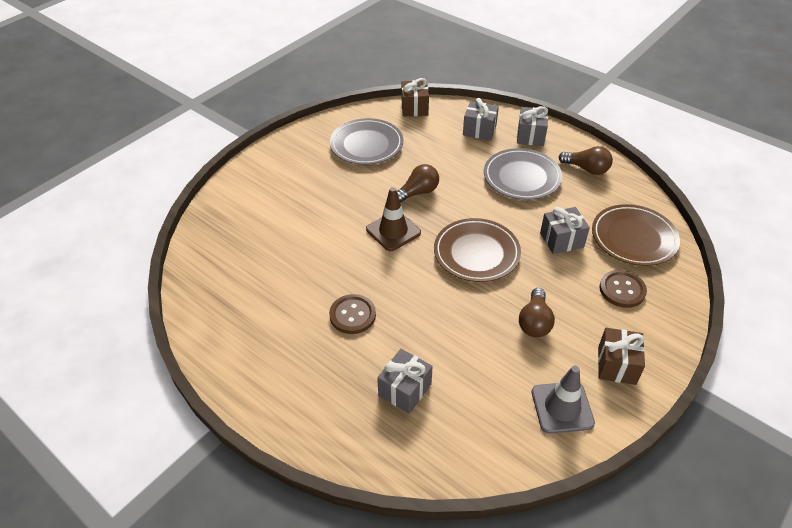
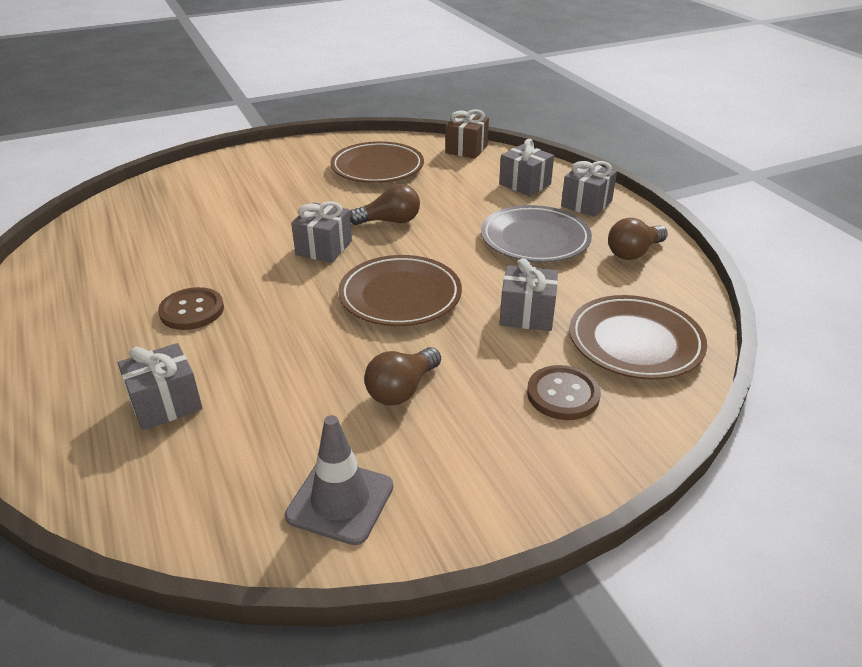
camera: 25 degrees right, 10 degrees down
grey plate [330,118,403,165] -> brown plate [330,141,424,183]
brown traffic cone [366,187,421,251] -> grey gift [291,201,352,263]
brown light bulb [559,146,613,175] -> brown light bulb turned 90 degrees clockwise [608,218,668,260]
brown gift [598,328,645,385] -> none

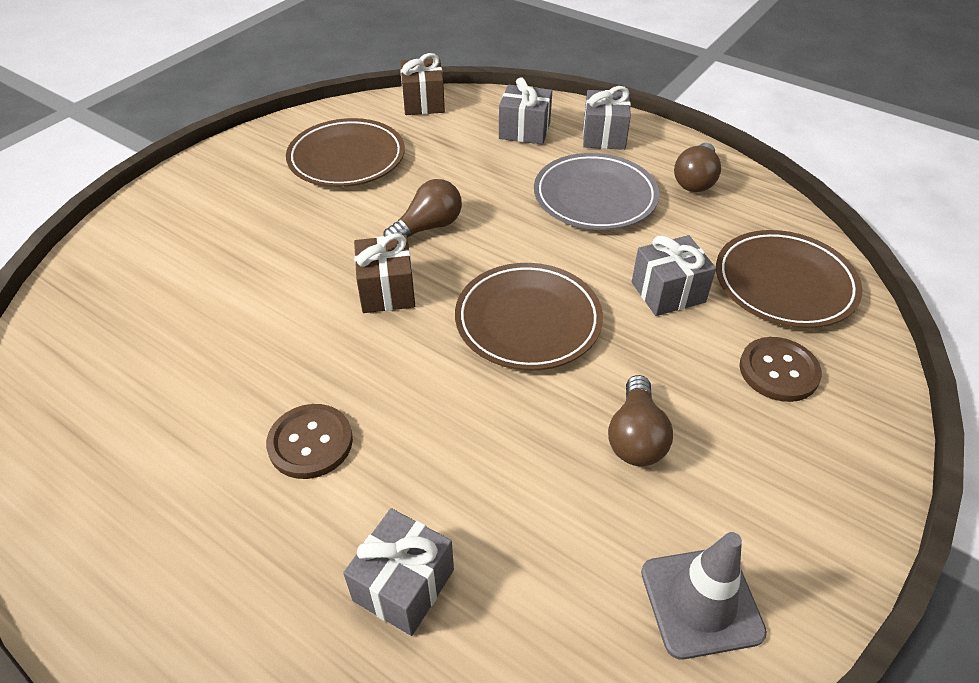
camera: 30 degrees left, 10 degrees up
grey gift [291,201,352,263] -> brown gift [354,233,415,313]

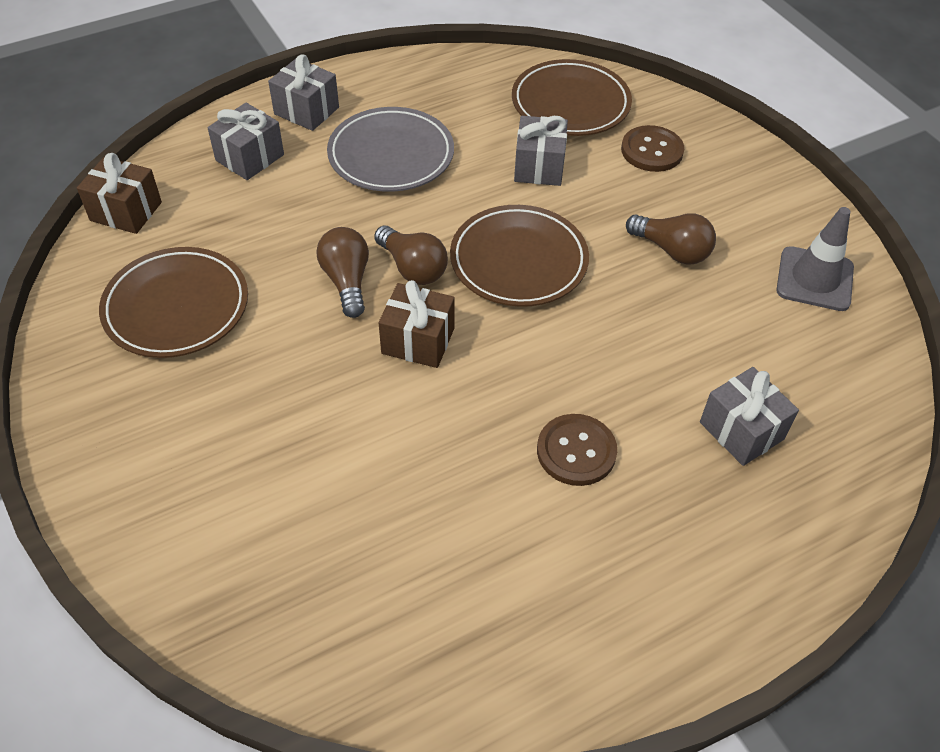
camera: 65 degrees left, 5 degrees up
brown light bulb [674,143,721,192] -> brown light bulb moved to [374,226,448,285]

